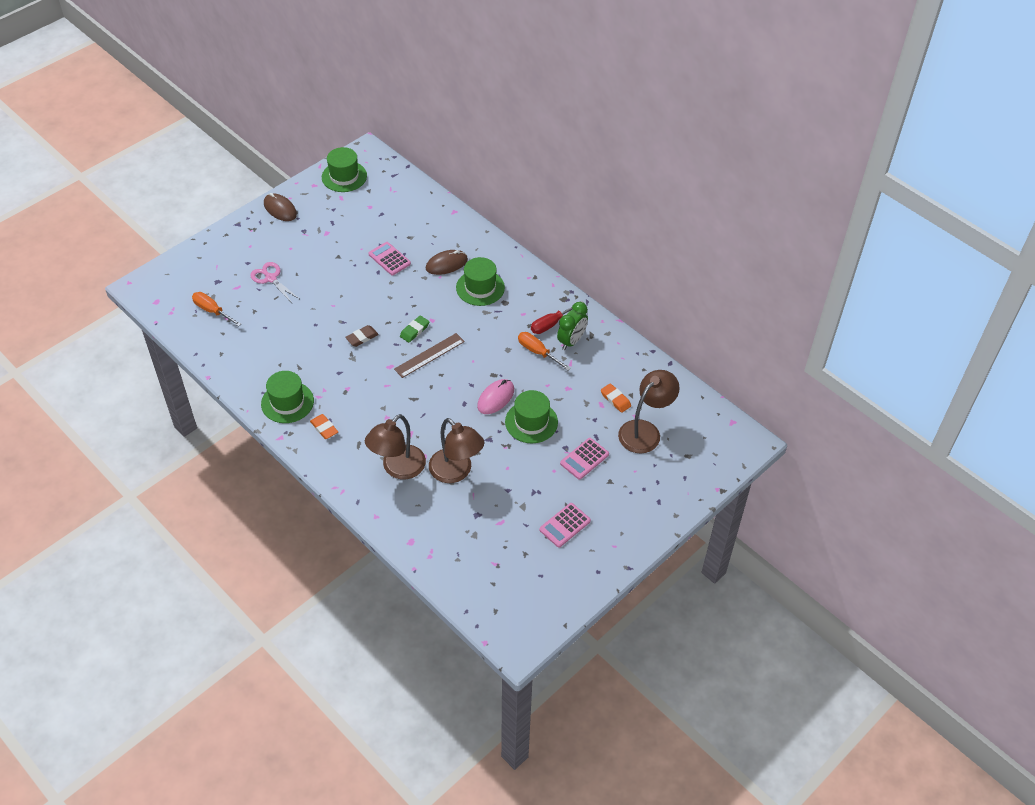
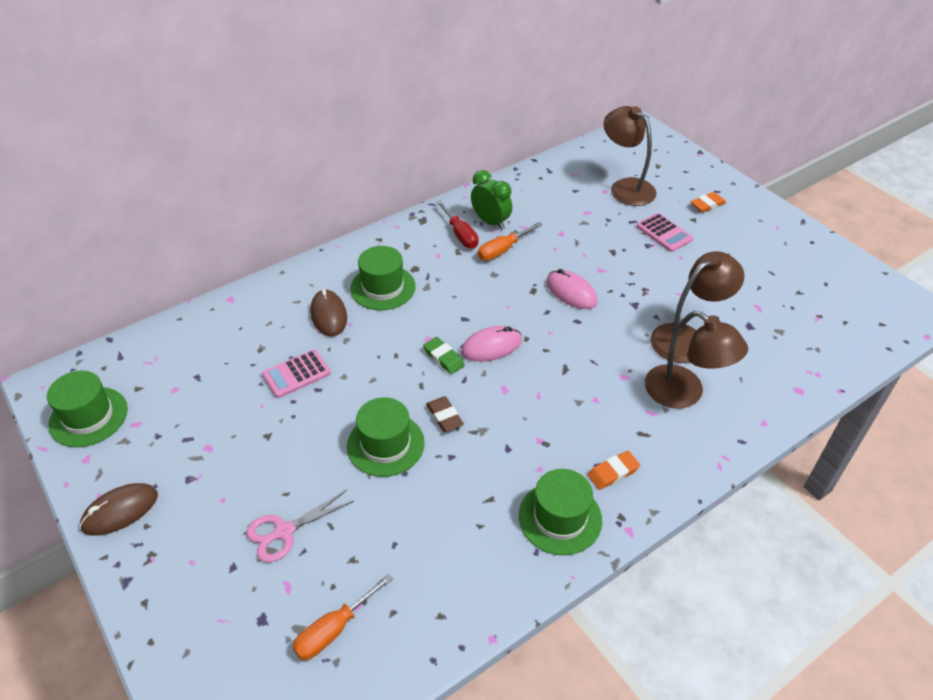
camera: 80 degrees left, 5 degrees down
brown ruler [394,333,465,378] -> pink mouse [461,326,522,362]
green hat [505,390,558,443] -> green hat moved to [347,397,425,477]
pink calculator [539,503,591,547] -> none
orange eraser [601,383,631,413] -> orange eraser moved to [690,192,726,213]

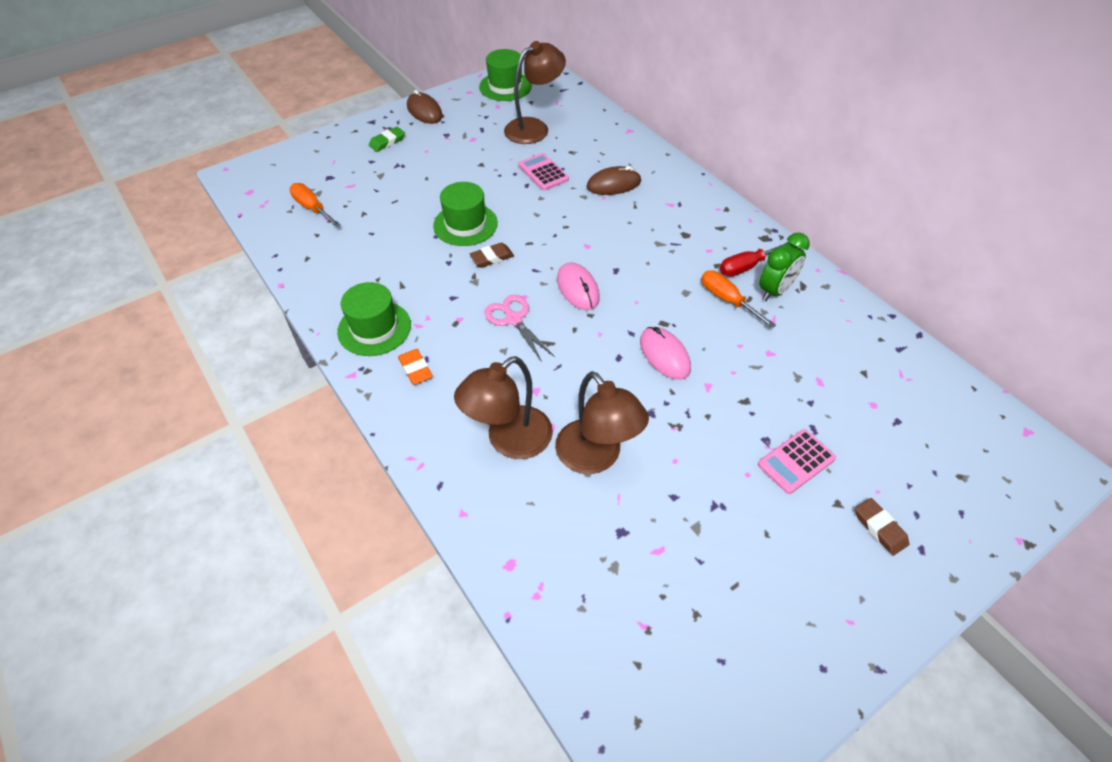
camera: 90 degrees right, 5 degrees up
pink scissors [246,490,354,562] -> pink scissors moved to [485,295,555,362]
green hat [350,246,416,310] -> none
green eraser [423,337,465,374] -> green eraser moved to [369,127,405,152]
pink mouse [546,269,598,309] -> pink mouse turned 75 degrees counterclockwise [640,327,691,380]
brown lamp [603,106,657,206] -> brown lamp moved to [504,41,566,144]
orange eraser [690,192,726,213] -> brown eraser [855,498,909,556]

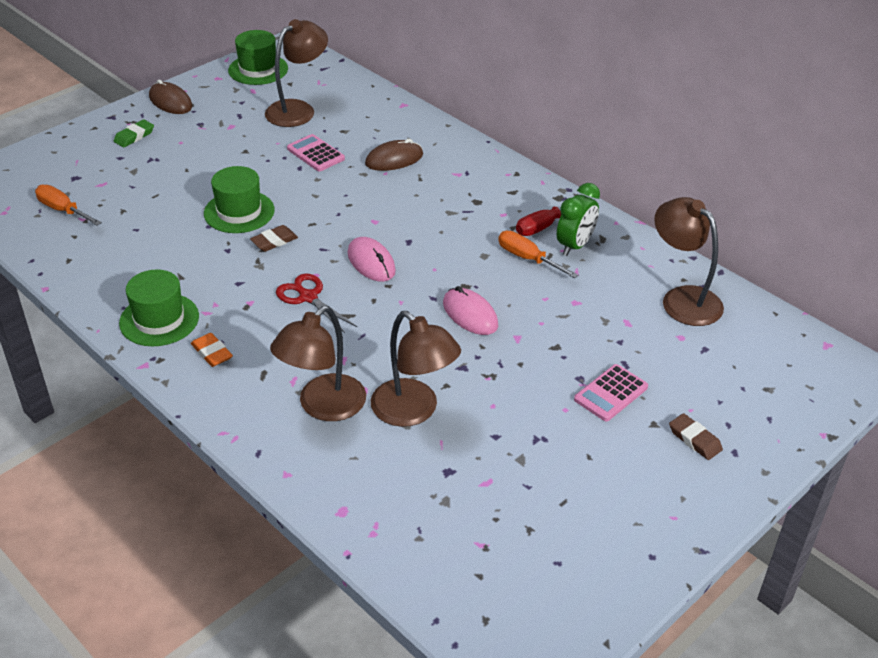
camera: 10 degrees left, 10 degrees down
pink scissors [485,295,555,362] -> red scissors [276,273,357,333]
none -> brown lamp [654,197,724,326]

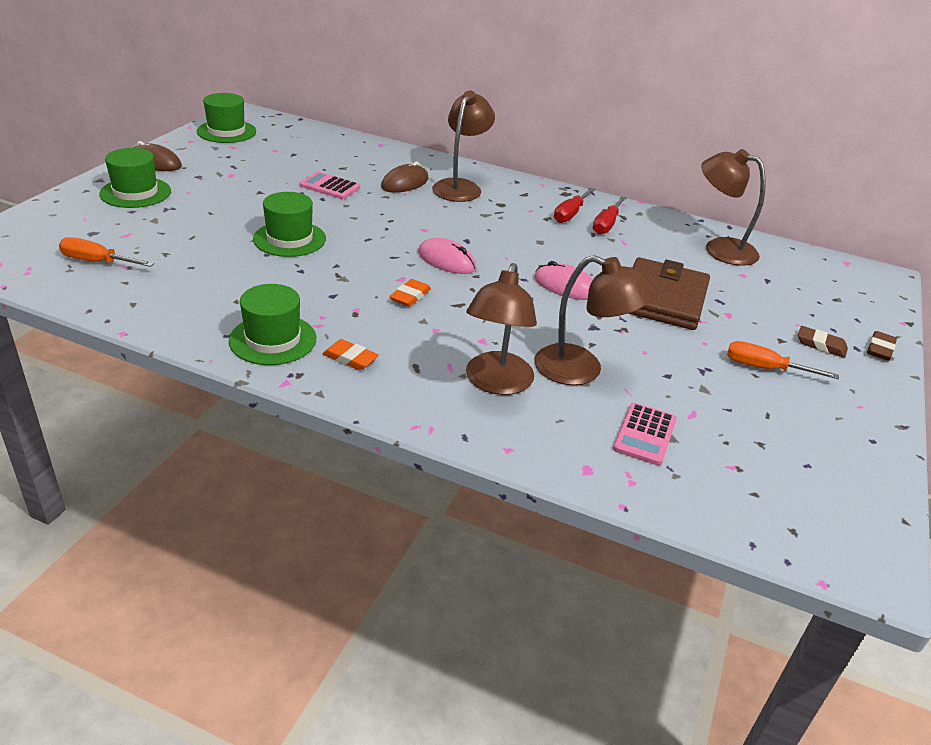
camera: 25 degrees left, 5 degrees down
green eraser [114,119,154,147] -> green hat [99,148,171,208]
brown eraser [250,225,298,252] -> brown eraser moved to [867,331,897,361]
brown lamp [265,19,328,127] -> brown lamp moved to [432,90,495,202]
red scissors [276,273,357,333] -> orange eraser [389,279,431,307]
orange screwdriver [498,231,578,278] -> orange screwdriver moved to [727,341,839,379]
green clock [557,183,600,256] -> red screwdriver [593,196,627,235]
pink calculator [574,364,648,422] -> pink calculator moved to [613,403,677,465]
none -> brown wallet [628,257,710,330]

